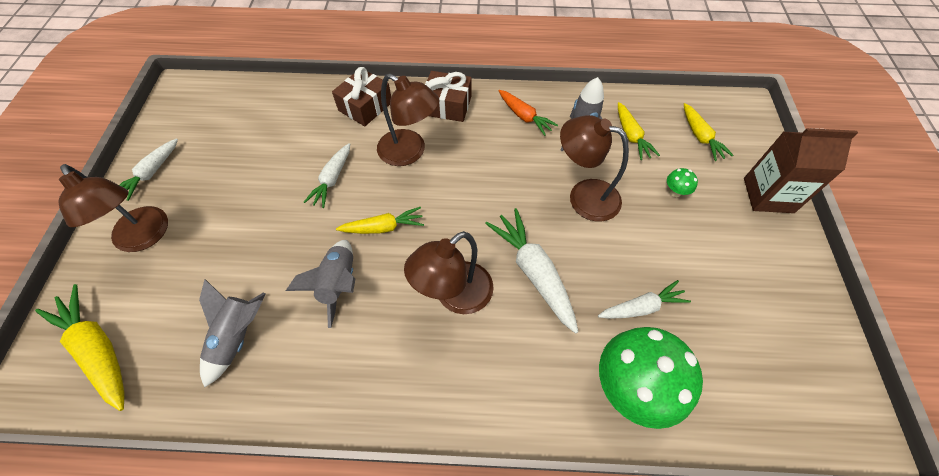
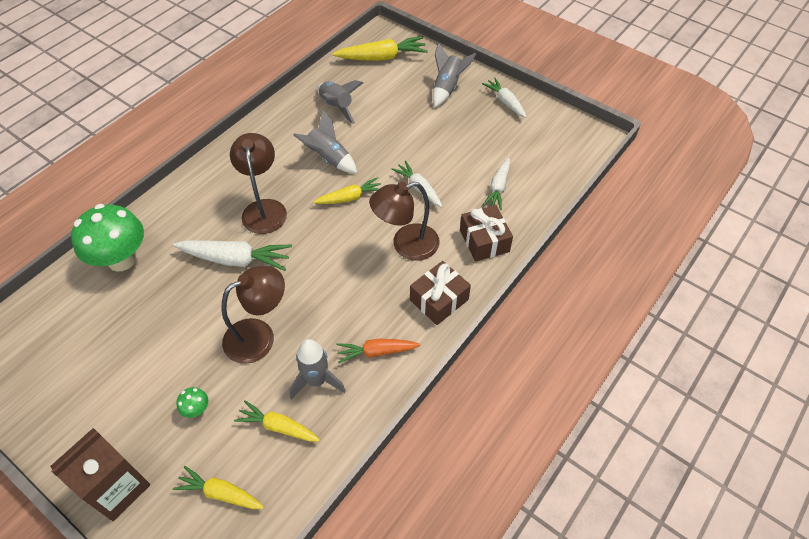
camera: 125 degrees right, 5 degrees down
brown lamp [58,164,168,252] -> grey rocket [433,43,476,107]
yellow carrot [336,207,424,234] -> yellow carrot turned 135 degrees counterclockwise [313,177,381,204]
white carrot [598,280,691,319] -> white carrot moved to [483,158,510,210]

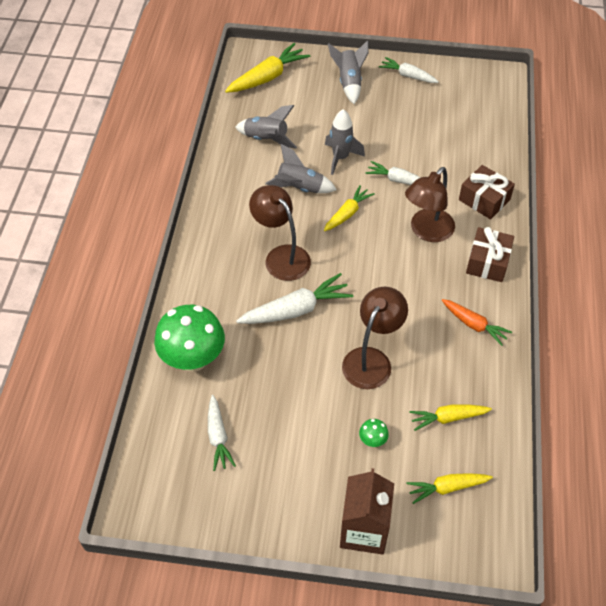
camera: 30 degrees left, 0 degrees up
grey rocket [289,339,346,400] -> grey rocket moved to [325,109,365,175]
orange carrot [336,339,420,363] -> orange carrot turned 105 degrees counterclockwise [442,299,512,346]
white carrot [483,158,510,210] -> white carrot moved to [208,395,236,471]

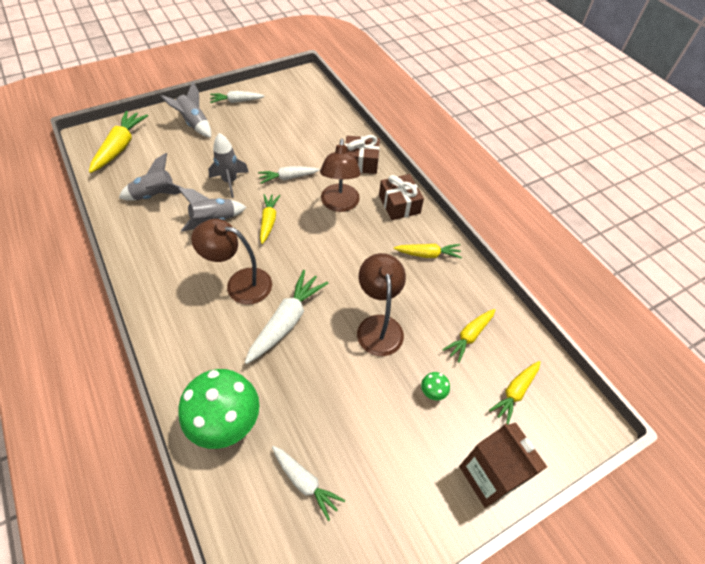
camera: 40 degrees left, 0 degrees up
orange carrot [442,299,512,346] -> yellow carrot [394,244,462,259]

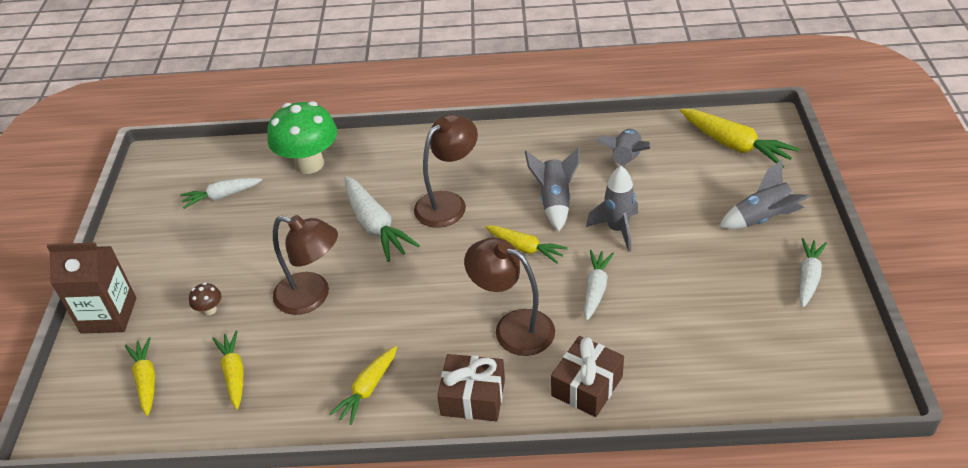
camera: 125 degrees right, 10 degrees down
green mushroom [421,372,450,400] -> brown mushroom [189,283,221,316]

